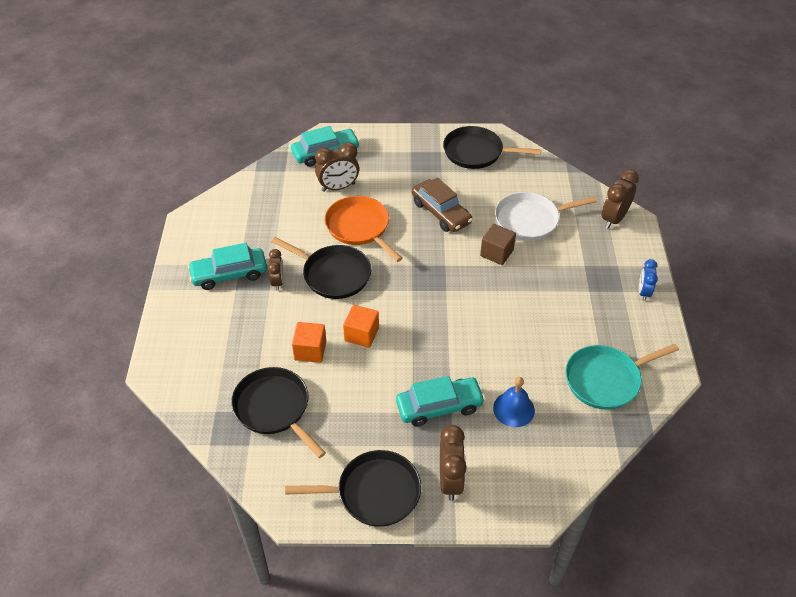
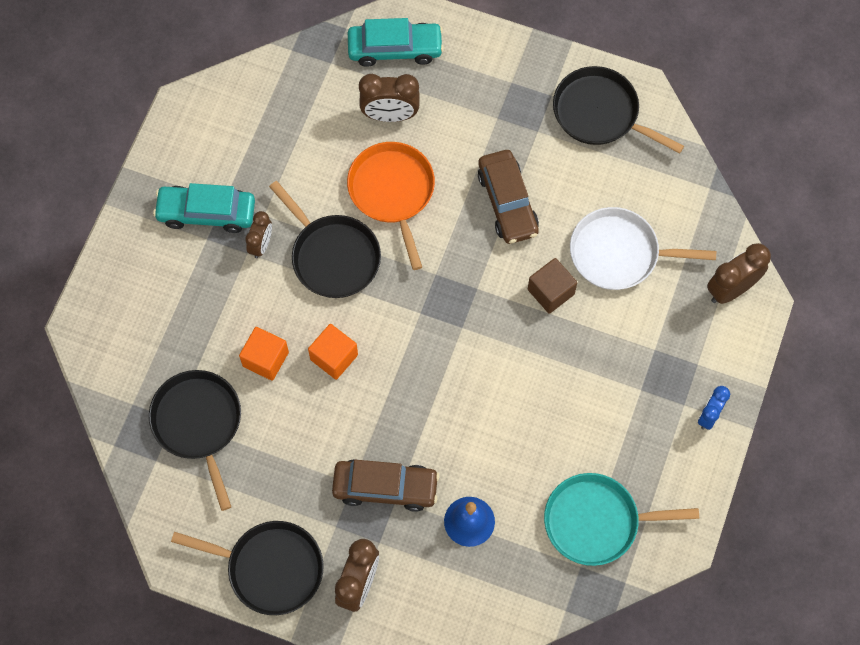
camera: 20 degrees right, 20 degrees up
turquoise car [396,376,485,427] -> brown car [332,459,439,512]

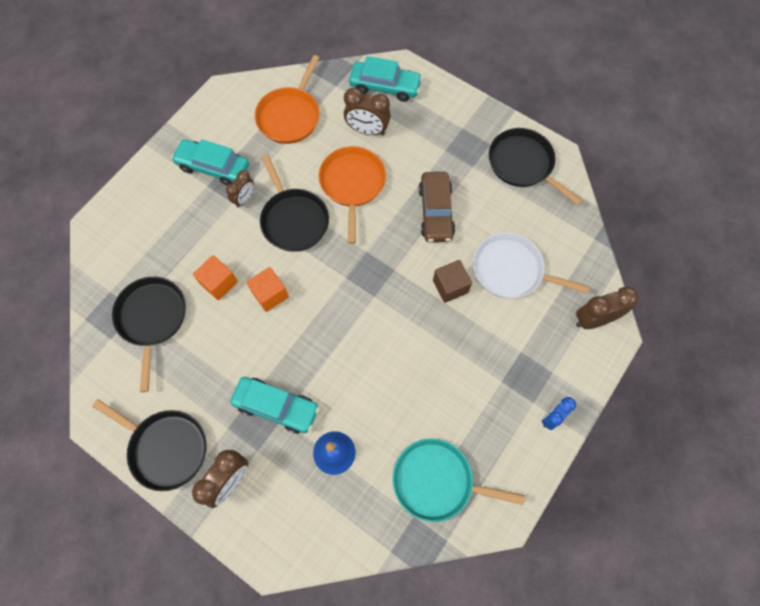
camera: 15 degrees right, 0 degrees up
brown car [332,459,439,512] -> turquoise car [230,377,319,434]
none -> orange pan [255,55,320,144]

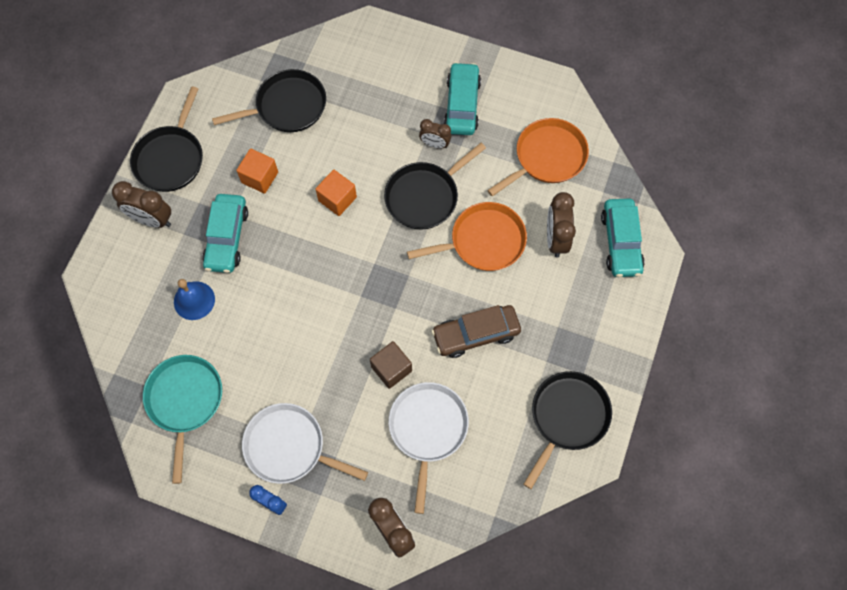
camera: 75 degrees right, 0 degrees up
orange cube [193,255,238,300] -> orange cube moved to [236,149,278,194]
orange pan [255,55,320,144] -> orange pan turned 135 degrees clockwise [487,118,589,196]
none -> white pan [242,403,368,484]

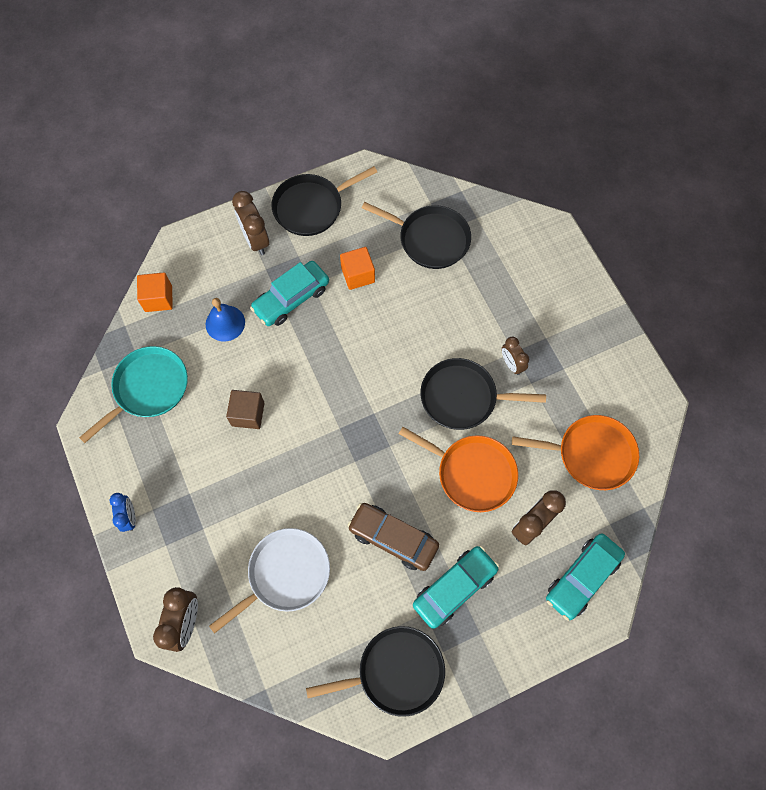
camera: 45 degrees right, 0 degrees up
white pan [242,403,368,484] -> none
orange cube [315,170,357,216] -> orange cube moved to [137,272,173,312]
brown cube [370,341,412,389] -> brown cube moved to [226,390,264,429]
turquoise car [444,62,481,135] -> turquoise car moved to [413,546,499,629]

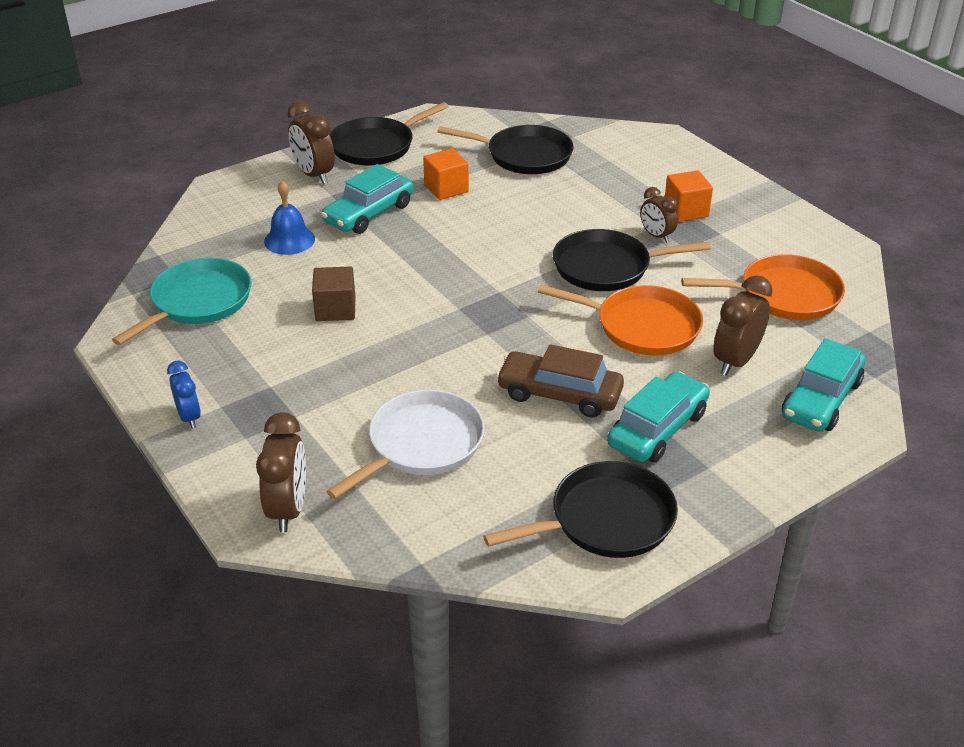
camera: 10 degrees left, 30 degrees down
orange cube [137,272,173,312] -> orange cube moved to [665,170,713,222]

